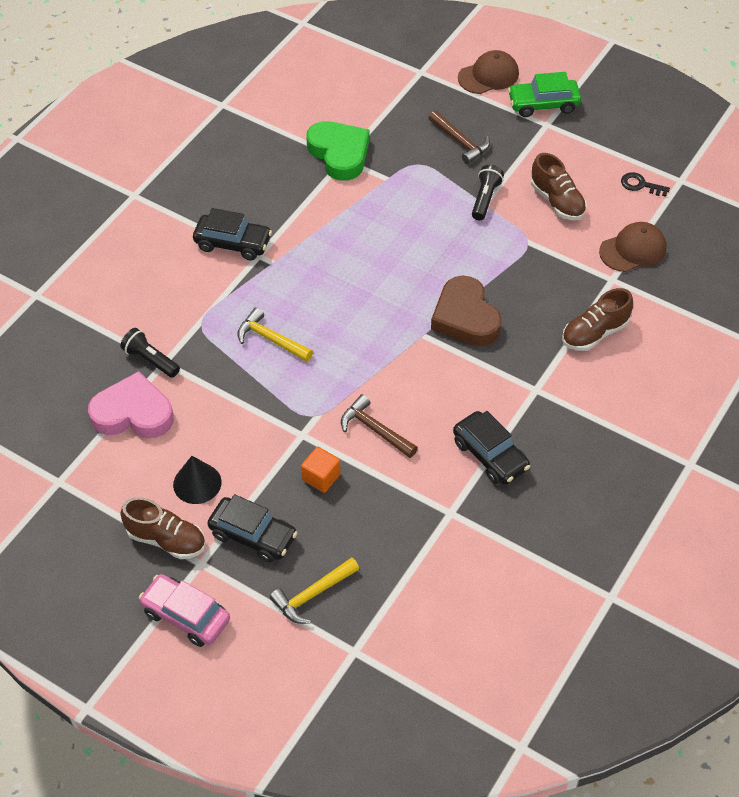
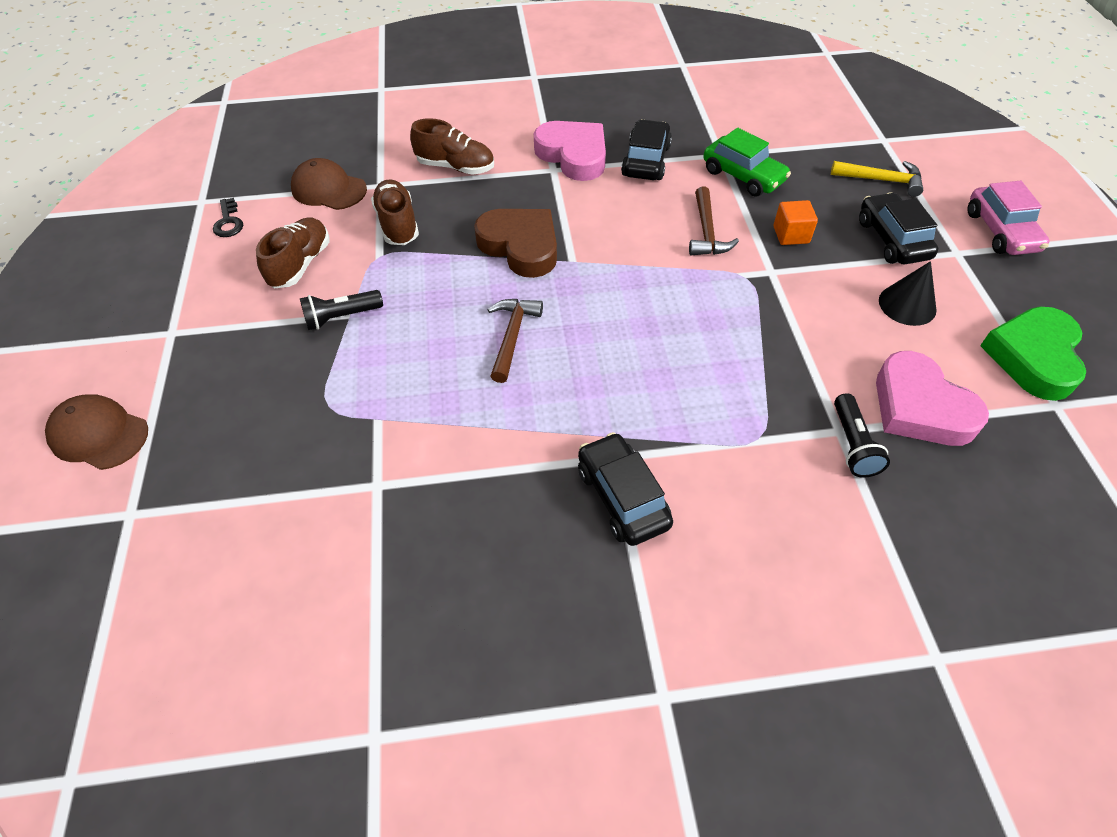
camera: 130 degrees left, 0 degrees up
brown shoe [120,497,206,559] -> brown shoe moved to [371,179,419,245]
yellow hammer [237,307,313,362] -> none
green heart [306,121,370,181] -> green heart moved to [980,307,1086,401]
brown hammer [429,111,490,164] -> brown hammer moved to [488,299,543,383]
brown heart [431,276,502,346] -> brown heart turned 75 degrees counterclockwise [474,209,557,278]
green car [508,72,581,117] -> green car moved to [703,128,791,197]
none -> pink heart [534,121,606,181]

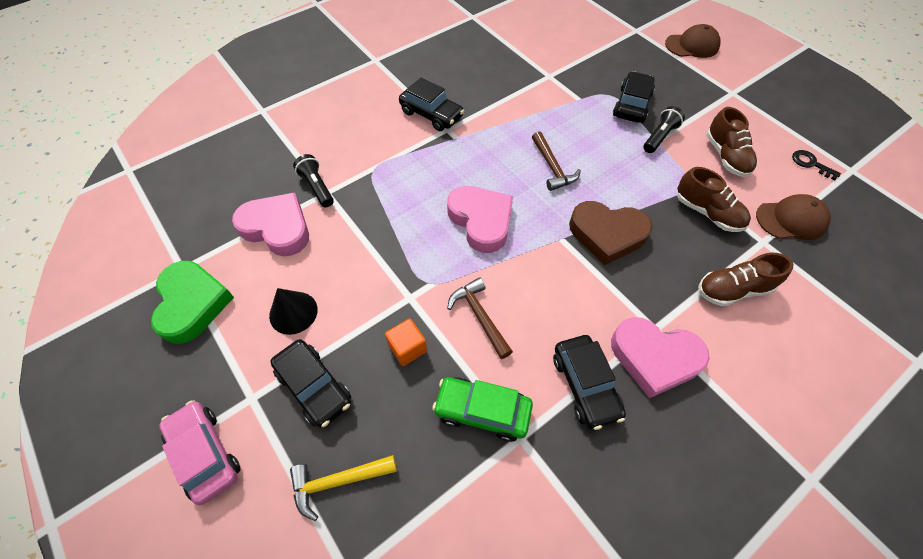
camera: 150 degrees right, 5 degrees up
none -> pink heart [447,186,513,253]
none -> black car [613,71,655,123]

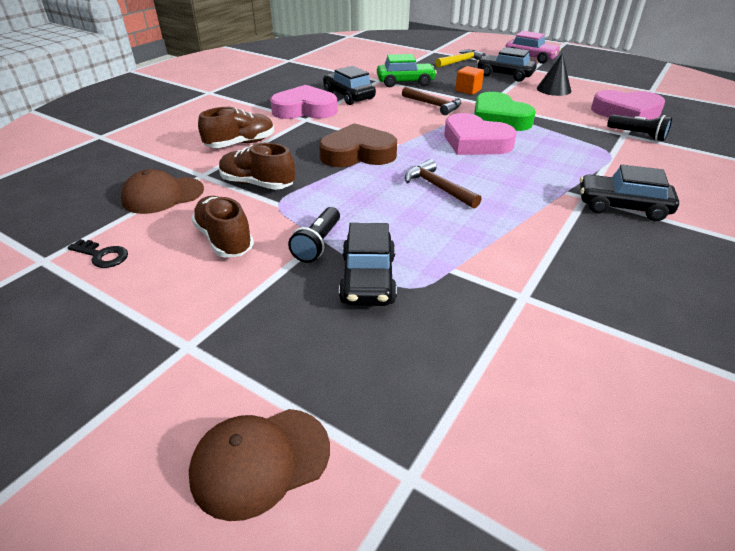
camera: 160 degrees right, 20 degrees down
green heart [151,261,234,344] -> green heart moved to [475,92,536,131]

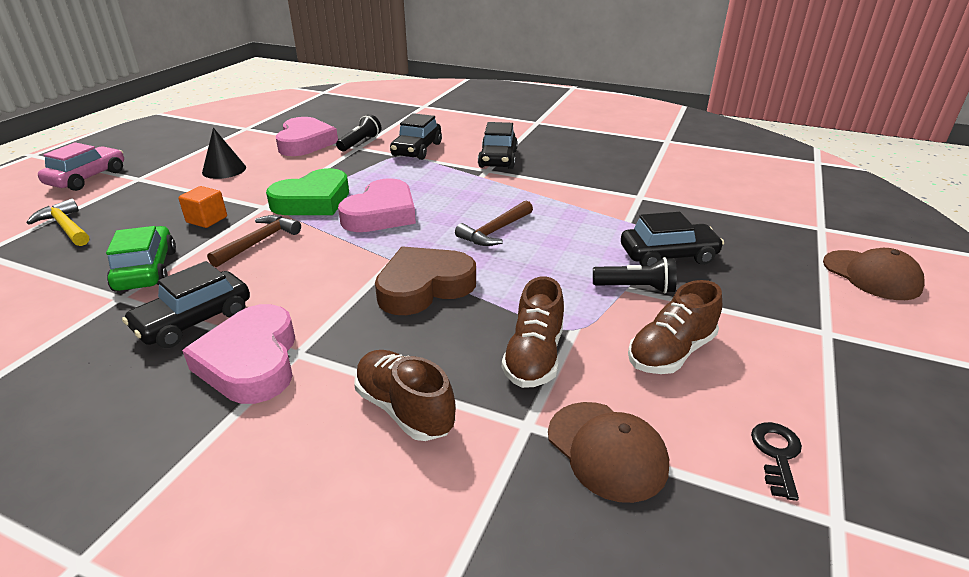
camera: 100 degrees left, 5 degrees down
brown heart [319,123,397,167] -> brown heart turned 75 degrees clockwise [375,246,476,315]
black car [477,47,537,82] -> black car moved to [390,113,442,160]

